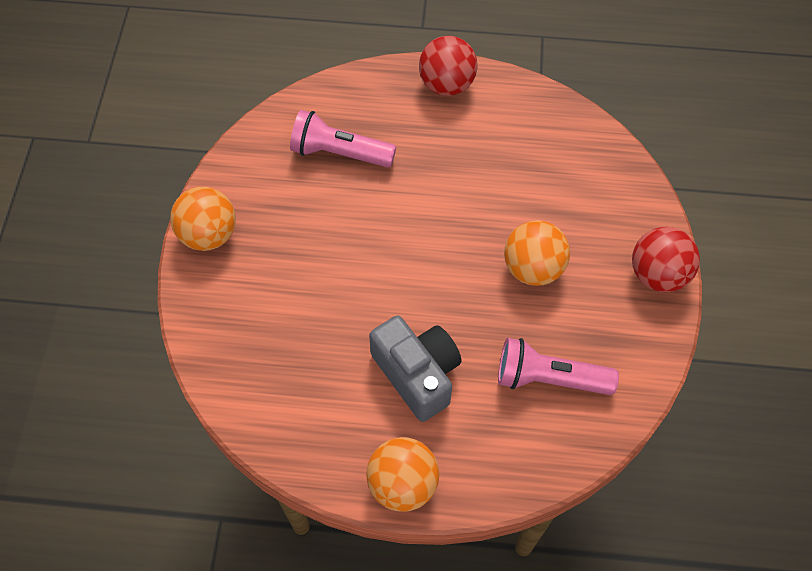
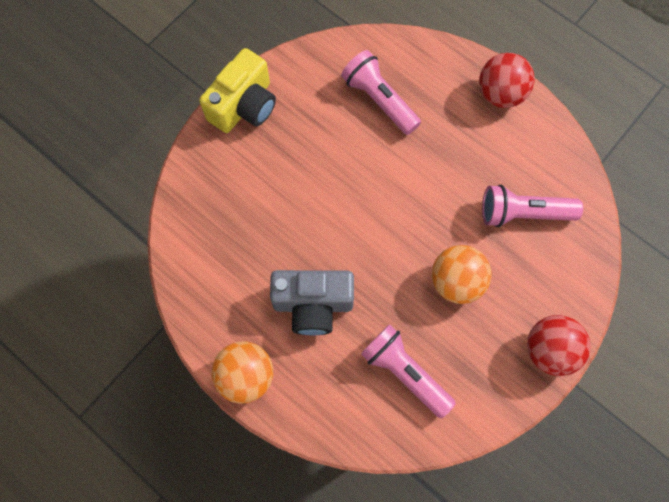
camera: 35 degrees right, 10 degrees up
orange ball [170,187,236,251] -> yellow camera [199,48,276,133]
grey camera [369,315,462,422] -> grey camera turned 90 degrees clockwise [270,270,354,335]
none -> pink flashlight [482,185,583,227]

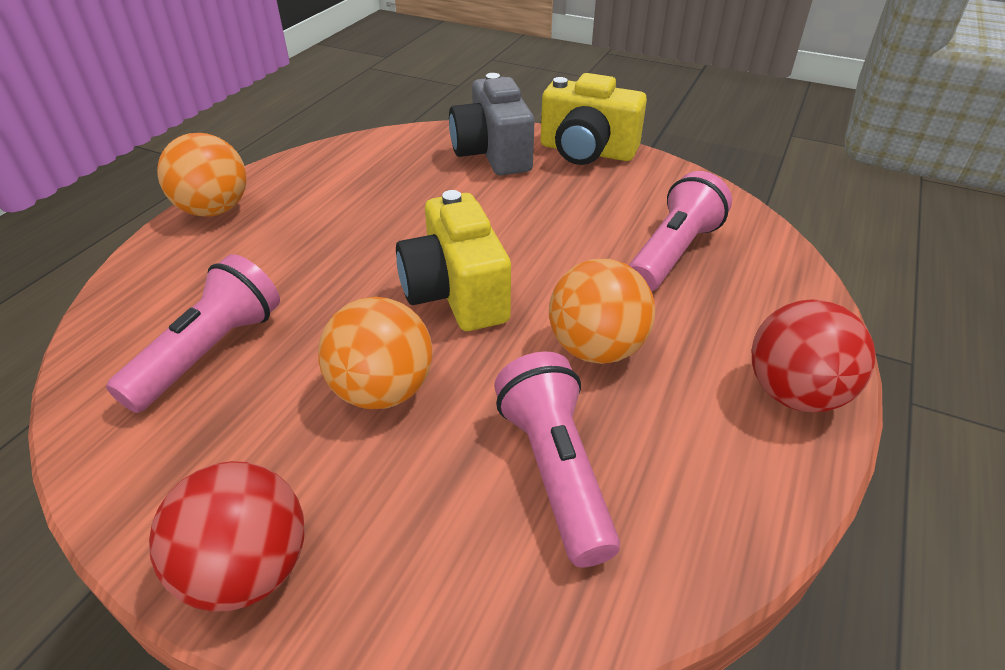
camera: 75 degrees right, 30 degrees down
grey camera [270,270,354,335] -> grey camera moved to [449,73,534,175]
none -> yellow camera [396,190,511,331]
none -> orange ball [549,259,655,364]

